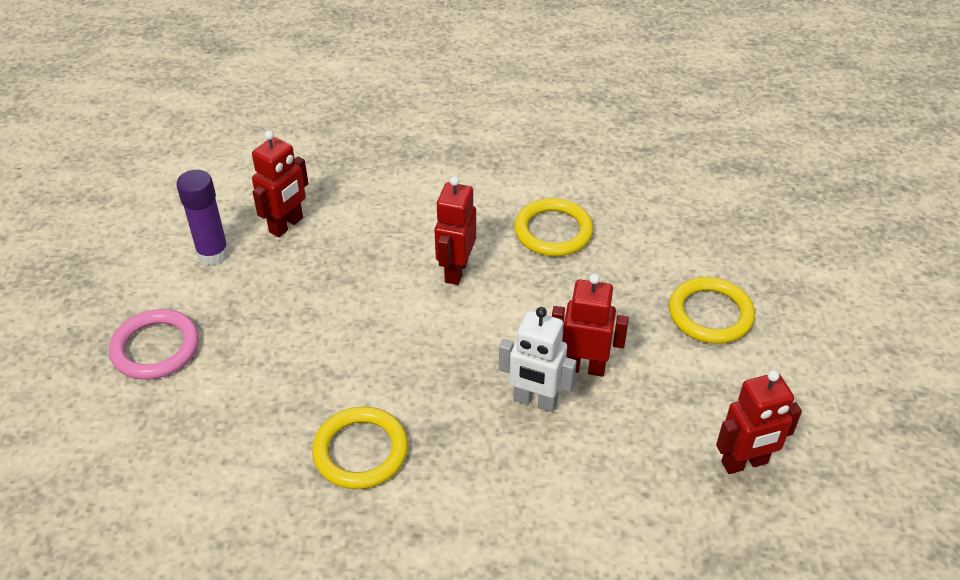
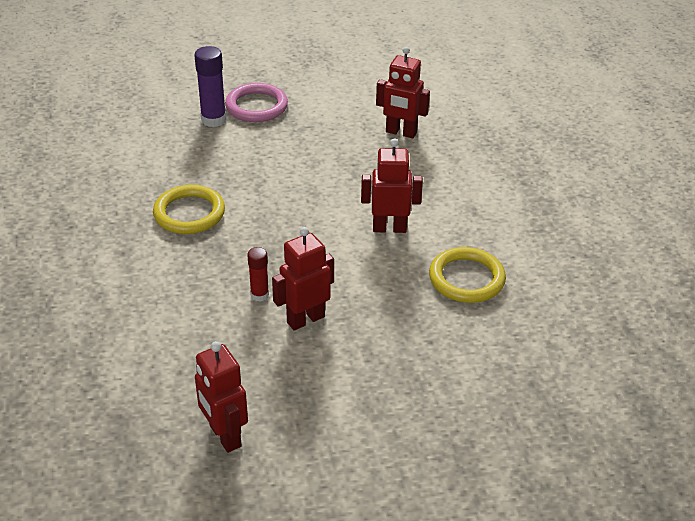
camera: 75 degrees right, 5 degrees down
purple glue stick [176,170,229,265] -> purple glue stick moved to [194,46,227,127]
white robot [499,307,577,412] -> red glue stick [248,247,269,302]
red robot [552,274,629,377] -> red robot turned 120 degrees counterclockwise [272,227,334,331]
yellow ring [669,277,755,344] -> none

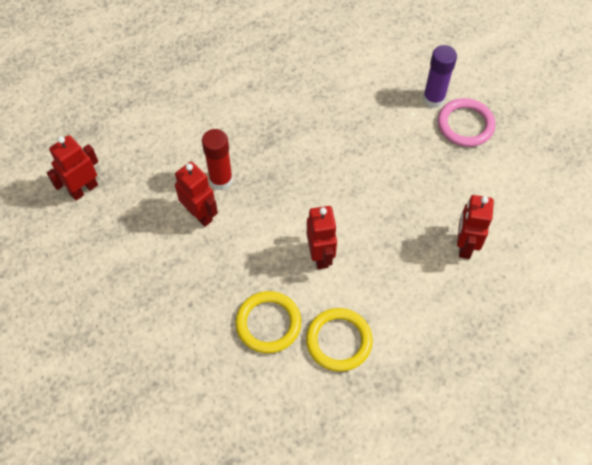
camera: 80 degrees right, 20 degrees up
yellow ring [153,185,225,234] -> yellow ring moved to [306,308,373,372]
red glue stick [248,247,269,302] -> red glue stick [202,129,233,190], size x1.67

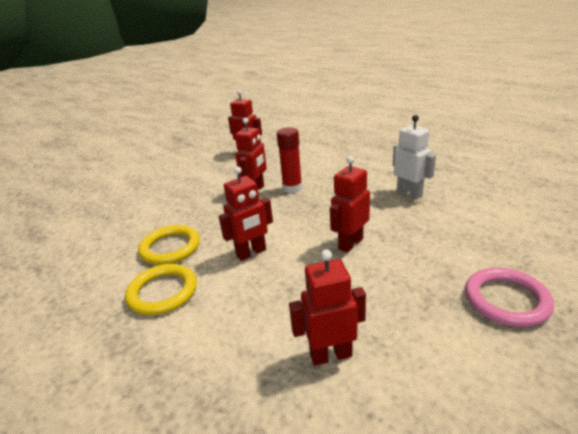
camera: 70 degrees right, 30 degrees down
purple glue stick [423,45,457,108] -> none
none -> red robot [330,156,370,253]
none -> white robot [393,115,436,199]

